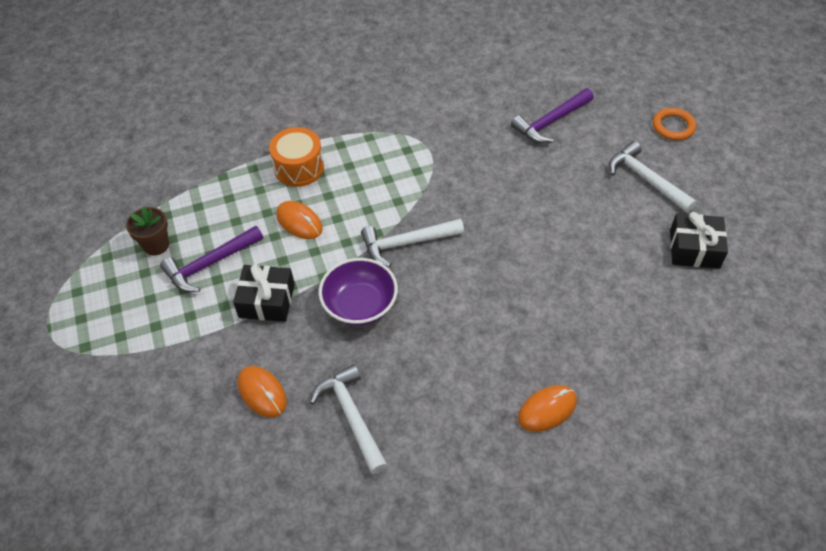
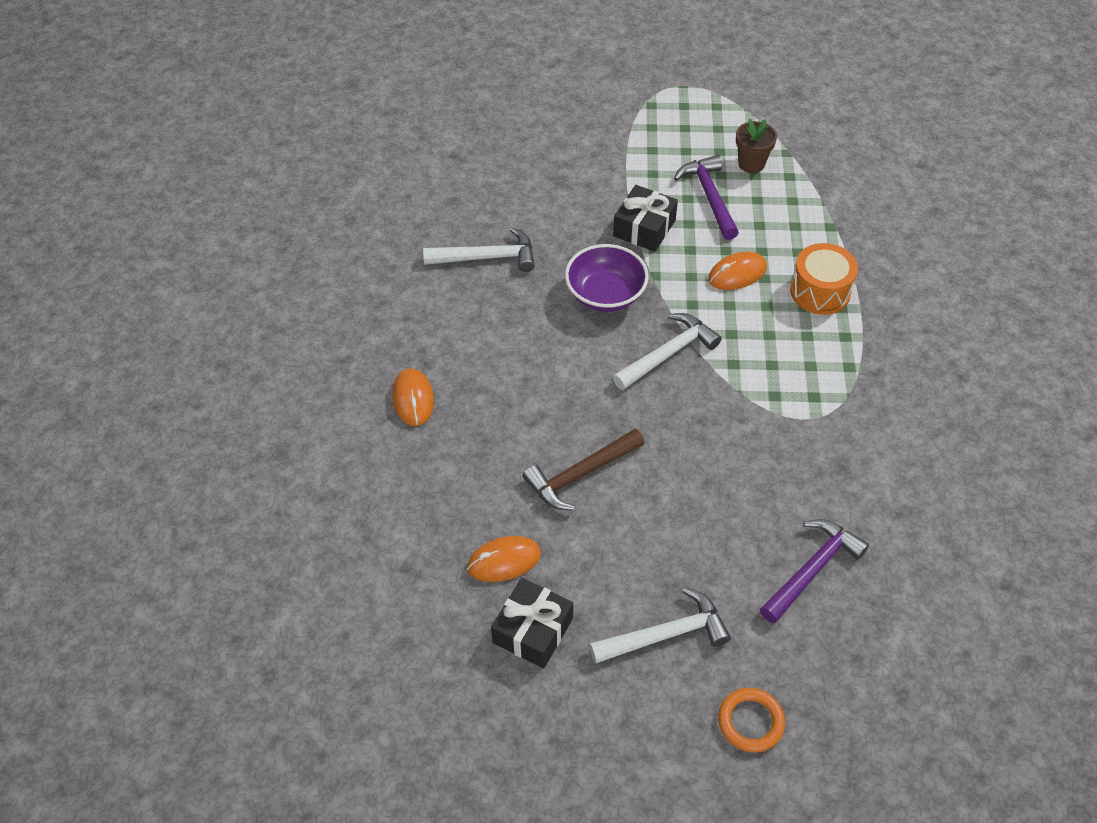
camera: 110 degrees right, 0 degrees up
orange mouse [238,366,287,418] -> orange mouse moved to [467,536,541,582]
white hammer [361,219,464,267] -> white hammer turned 45 degrees clockwise [613,313,722,390]
purple hammer [511,88,594,143] -> purple hammer turned 60 degrees clockwise [760,519,869,623]
none -> brown hammer [523,429,645,510]

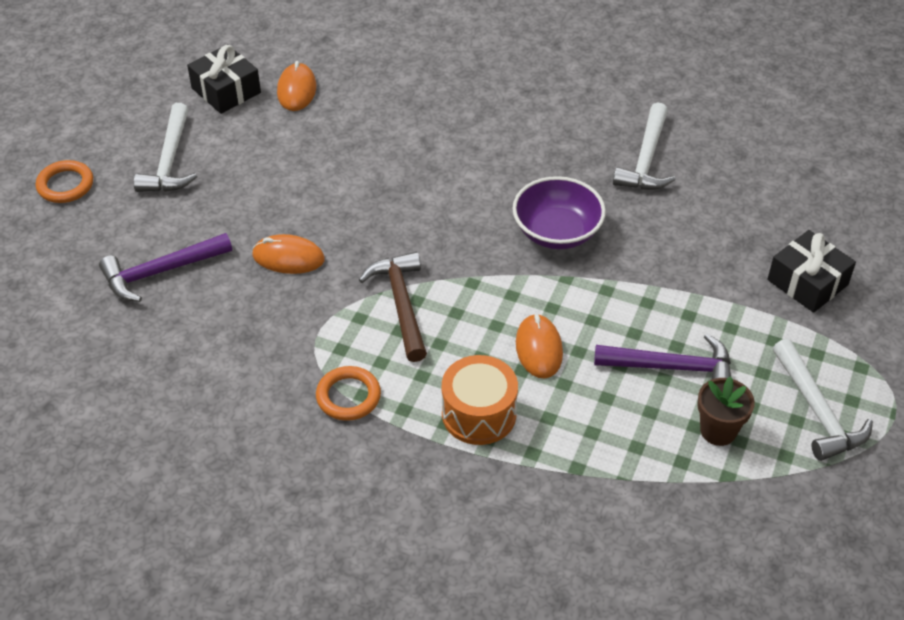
camera: 110 degrees right, 5 degrees down
orange mouse [392,368,434,426] -> orange mouse moved to [252,234,325,274]
brown hammer [523,429,645,510] -> brown hammer moved to [359,252,427,362]
black gift [613,185,678,252] -> black gift moved to [767,230,856,313]
white hammer [613,313,722,390] -> white hammer moved to [773,339,873,461]
purple hammer [760,519,869,623] -> purple hammer turned 90 degrees clockwise [99,233,232,302]
none -> orange ring [316,366,381,421]

